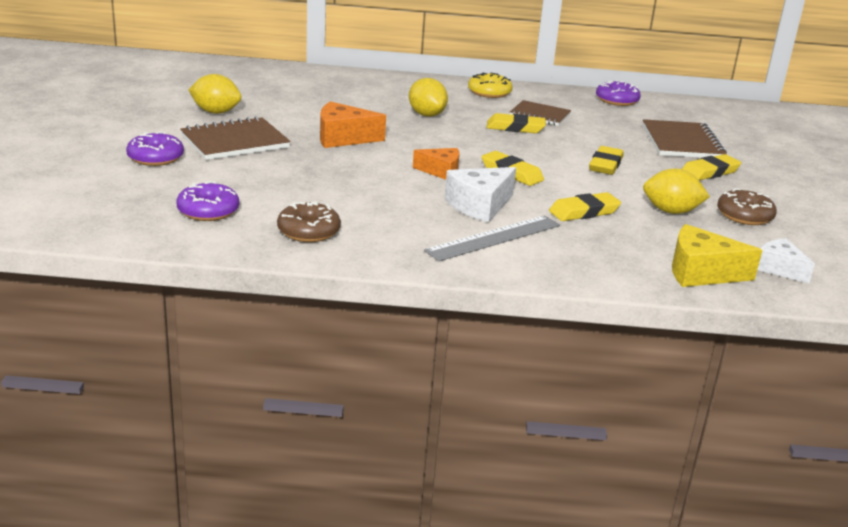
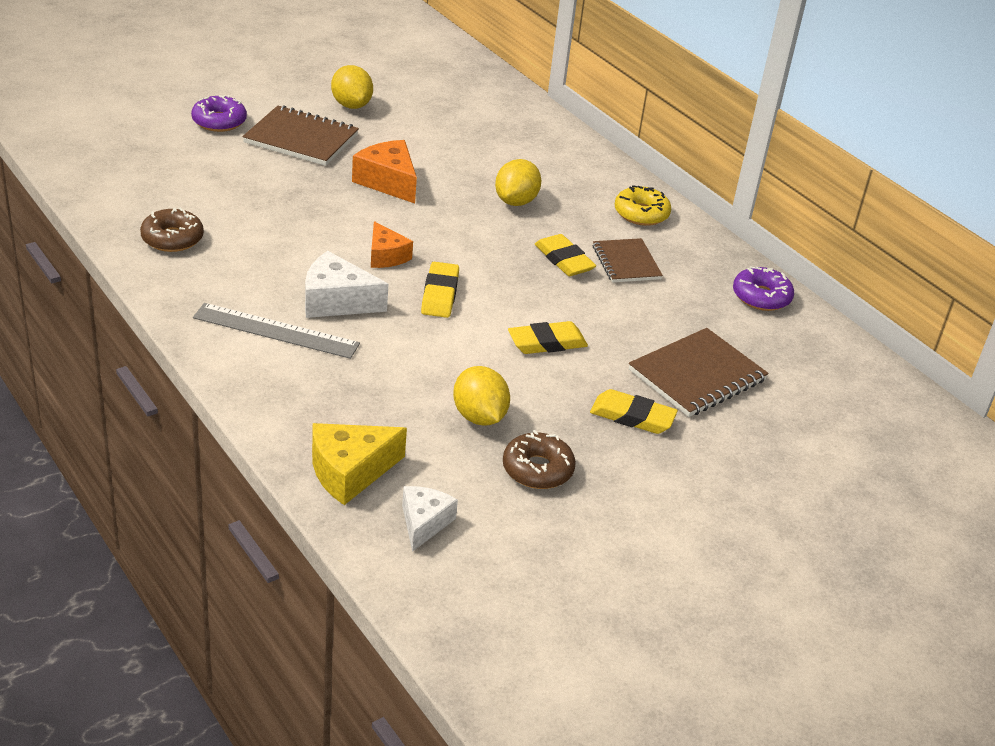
camera: 50 degrees right, 10 degrees up
purple donut [176,181,239,221] -> none
yellow eraser [549,192,621,221] -> none
yellow cheese [672,224,762,287] -> yellow cheese turned 90 degrees counterclockwise [312,423,407,505]

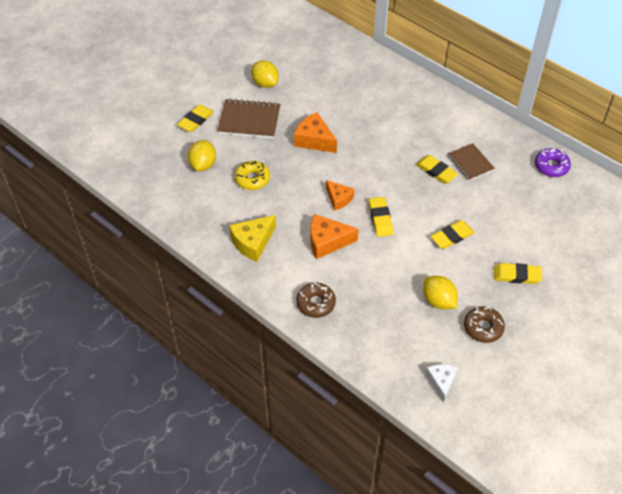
camera: 10 degrees left, 15 degrees up
brown donut [140,208,204,252] -> brown donut moved to [296,282,336,318]
purple donut [191,95,247,132] -> yellow eraser [177,104,214,132]
grey ruler [193,303,360,359] -> none
white cheese [305,251,388,318] -> orange cheese [311,214,359,259]
yellow cheese [312,423,407,505] -> yellow cheese moved to [229,215,276,262]
yellow lemon [495,159,541,206] -> yellow lemon moved to [188,140,216,171]
yellow donut [615,185,671,226] -> yellow donut moved to [235,161,270,190]
brown notebook [629,328,769,417] -> none

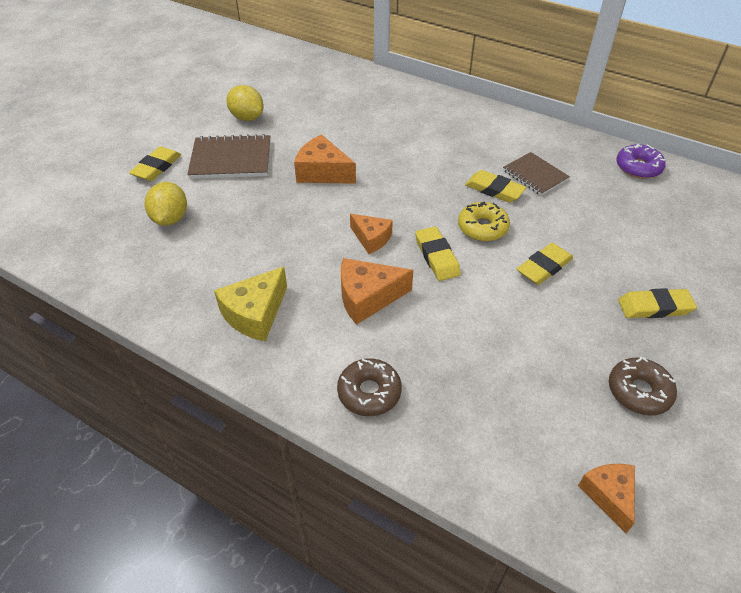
camera: 10 degrees left, 5 degrees down
yellow donut [235,161,270,190] -> yellow donut moved to [458,201,510,241]
yellow lemon [423,276,458,310] -> none
white cheese [425,364,458,403] -> orange cheese [578,464,635,533]

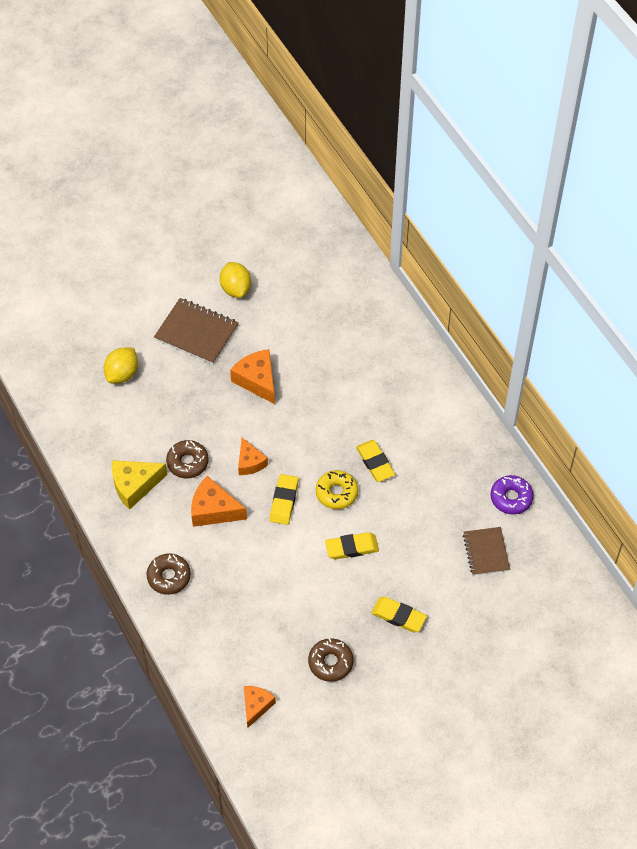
camera: 30 degrees right, 10 degrees up
yellow eraser [129,146,181,181] -> none
brown notebook [503,152,570,196] -> brown notebook moved to [463,527,510,575]
none -> brown donut [166,440,209,478]

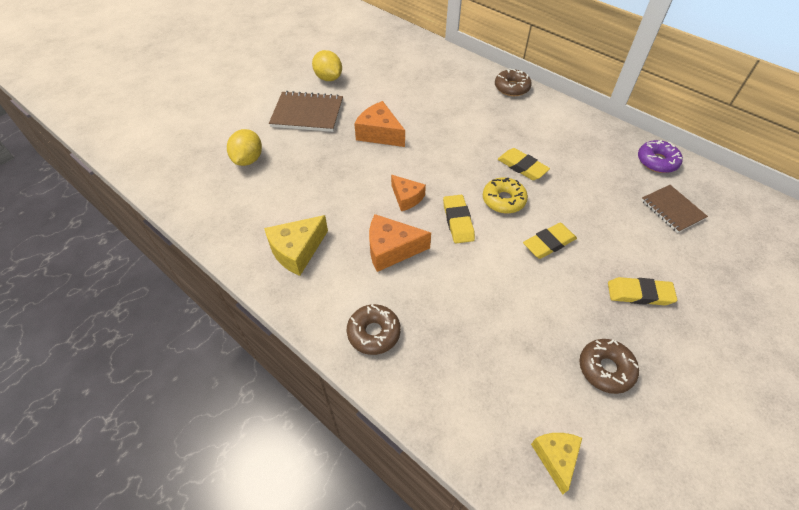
camera: 20 degrees left, 5 degrees down
brown donut [166,440,209,478] -> brown donut moved to [495,68,532,96]
orange cheese [244,686,276,728] -> yellow cheese [531,433,582,495]

